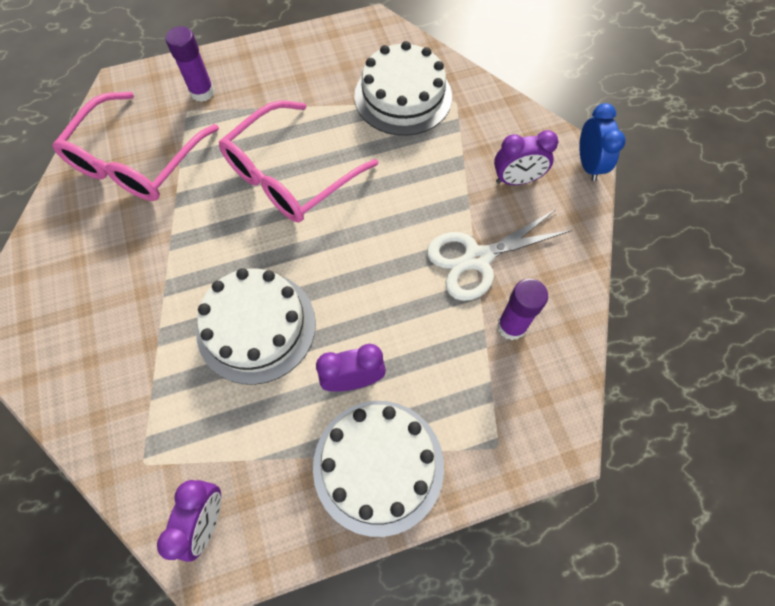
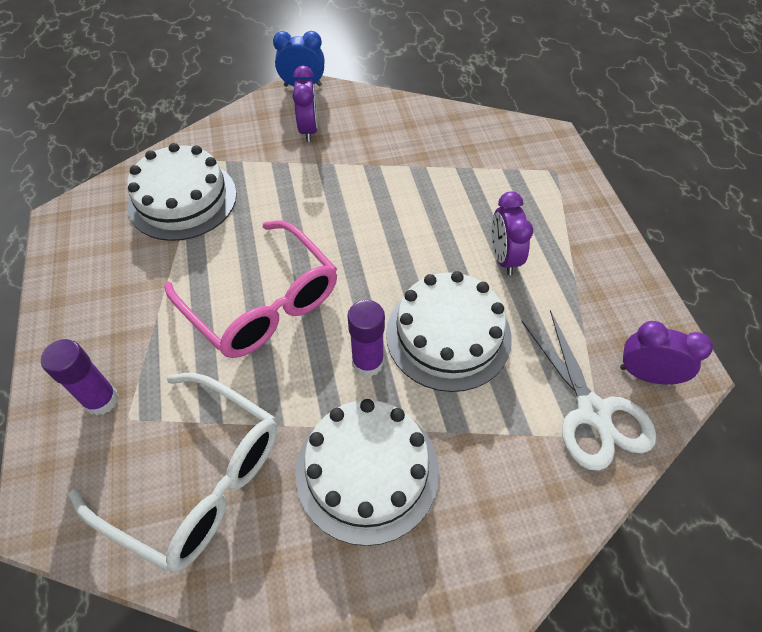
camera: 85 degrees left, 10 degrees down
pink glasses [52,92,219,201] -> white glasses [68,373,278,571]
white cake [313,401,444,537] -> white cake moved to [296,399,439,546]
white scissors [427,209,572,301] -> white scissors moved to [521,310,656,471]
purple glue stick [497,278,548,340] -> purple glue stick moved to [347,300,385,377]

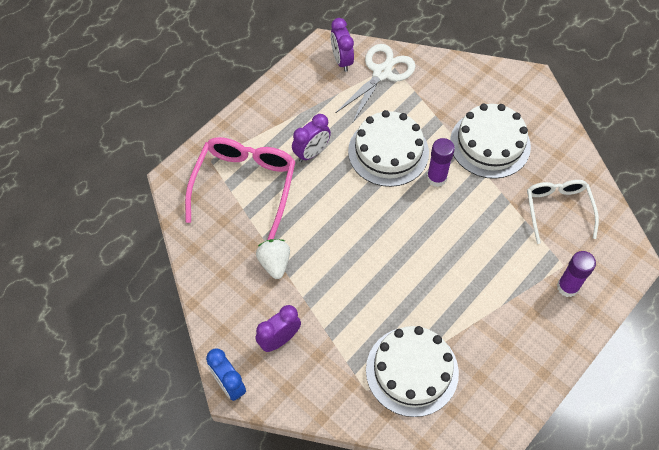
camera: 125 degrees left, 5 degrees up
white glasses [68,373,278,571] -> white glasses [527,180,599,244], size x0.66
pink glasses [164,220,337,358] -> pink glasses moved to [185,137,296,240]
none -> white strawberry [256,239,290,279]

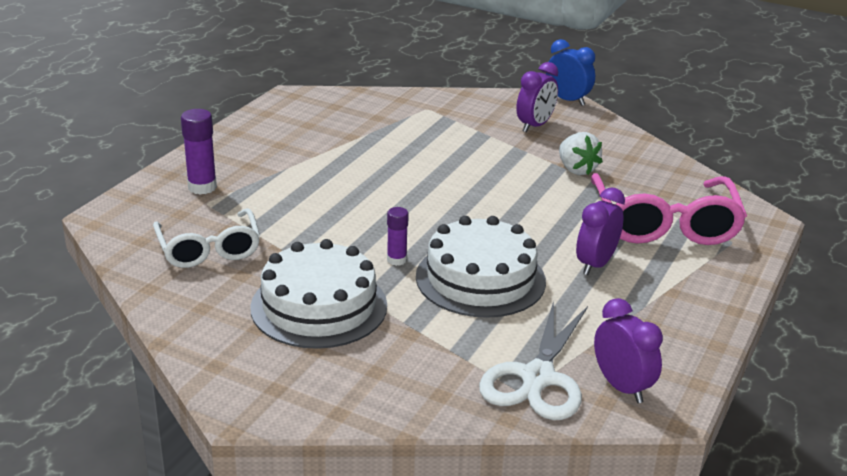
camera: 165 degrees right, 30 degrees down
white cake [366,326,459,417] -> none
purple glue stick [427,138,455,187] -> purple glue stick [387,207,409,266], size x0.64

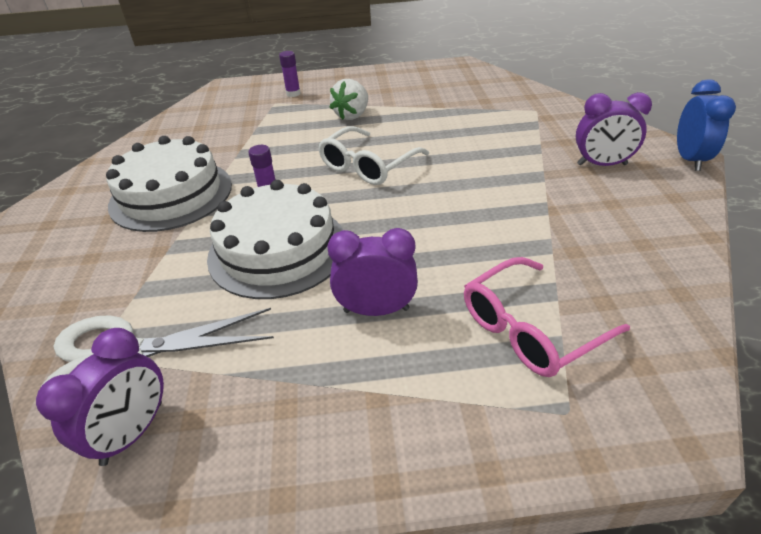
camera: 60 degrees right, 10 degrees up
white glasses [153,208,260,268] -> white glasses moved to [318,126,429,185]
purple glue stick [181,109,217,195] -> purple glue stick [279,51,301,97], size x0.64
white strawberry [559,132,603,175] -> white strawberry moved to [330,79,368,120]
pink glasses [591,173,747,245] -> pink glasses [464,257,630,377], size x0.66

